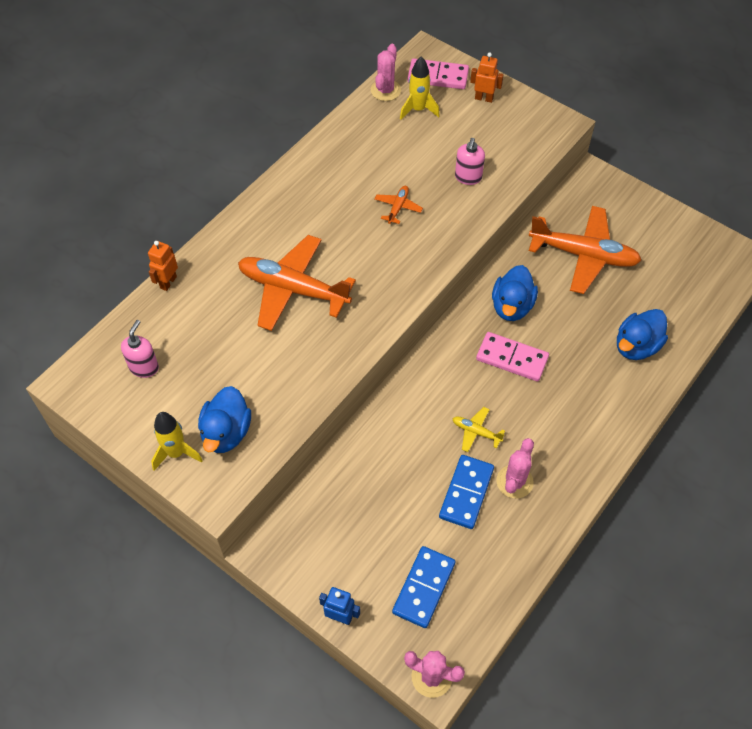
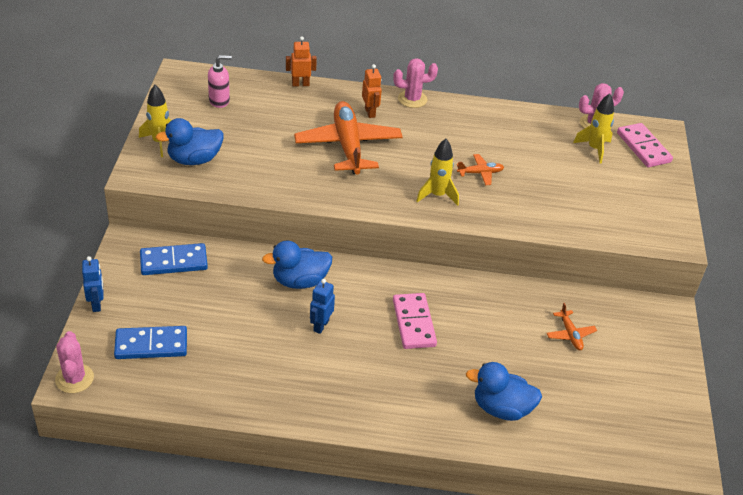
camera: 55 degrees right, 15 degrees down
blue domino [439,455,494,529] -> blue domino moved to [140,243,208,275]
yellow plane [452,407,505,452] -> blue robot [310,279,335,334]
pink soap dispenser [455,138,485,185] -> none
orange robot [470,53,504,103] -> orange robot moved to [362,64,382,118]
blue duck [492,265,538,321] -> blue duck moved to [262,241,332,289]
pink cactus [497,438,534,498] -> pink cactus moved to [393,58,438,108]
orange plane [528,206,642,294] -> orange plane [547,303,597,350], size x0.44
none -> yellow rocket [416,139,459,206]

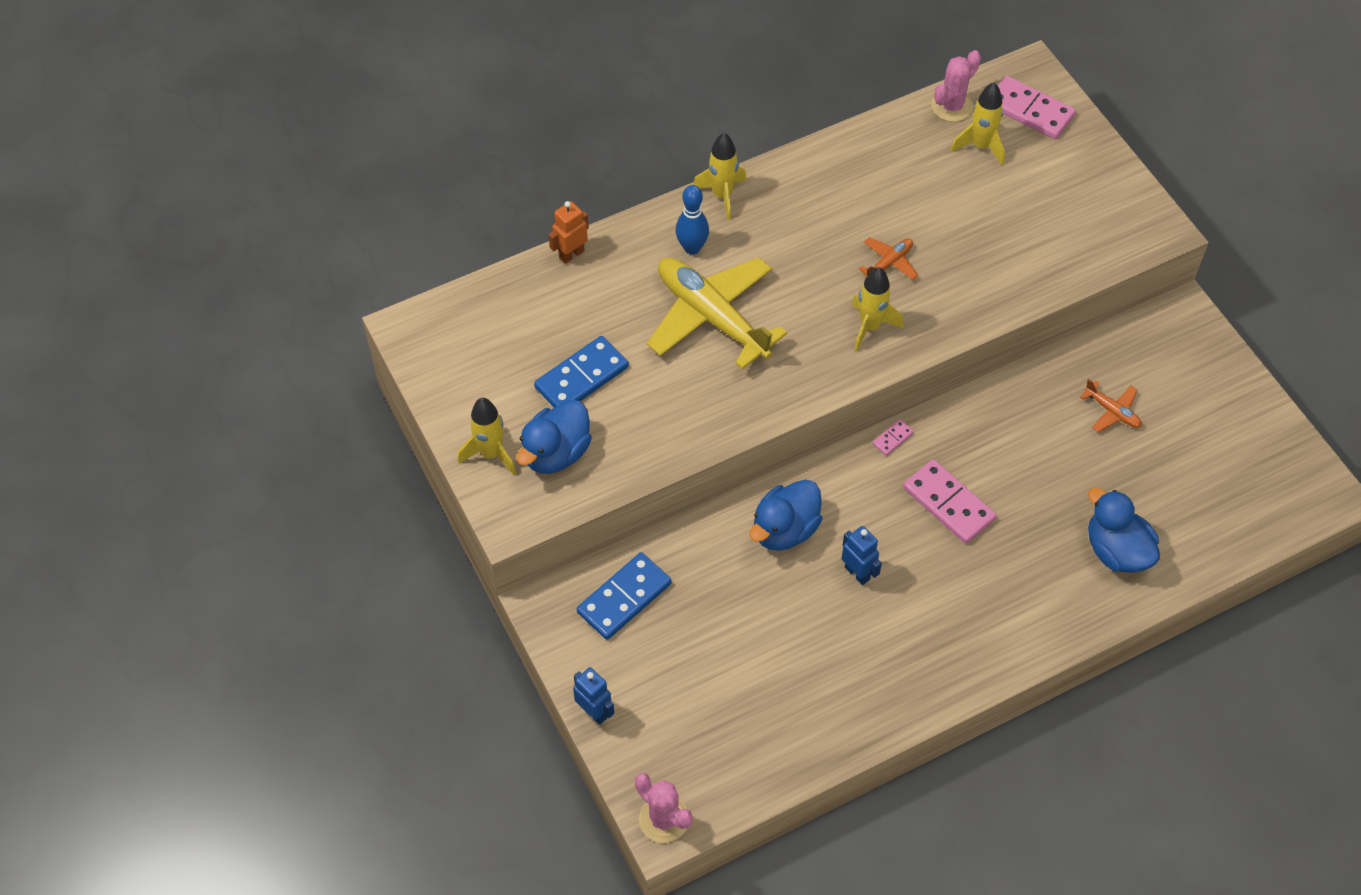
camera: 30 degrees left, 15 degrees up
blue domino [114,326,187,359] -> blue domino moved to [534,336,629,408]
pink soap dispenser [208,55,232,108] -> none
orange plane [294,101,403,174] -> yellow plane [647,257,787,370]
blue robot [310,279,335,334] -> blue robot turned 150 degrees clockwise [842,526,882,585]
orange robot [362,64,382,118] -> blue bowling pin [676,185,709,255]
pink cactus [393,58,438,108] -> yellow rocket [693,133,746,220]
blue duck [466,362,542,421] -> blue duck turned 75 degrees clockwise [1088,487,1160,573]
none -> pink domino [873,419,914,456]

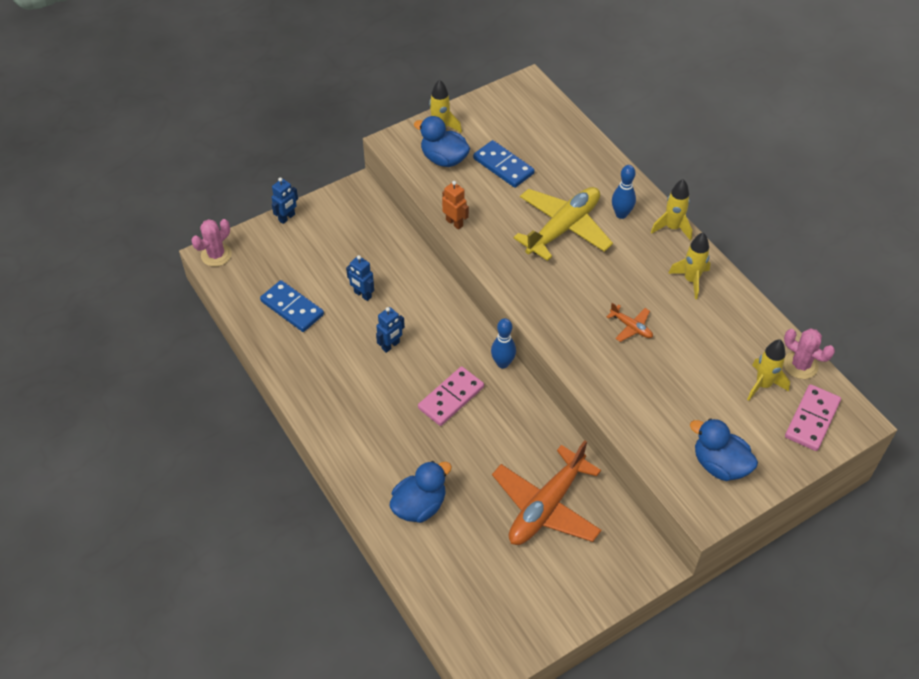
camera: 85 degrees right, 5 degrees down
orange robot [548,201,589,264] -> orange robot moved to [442,181,469,230]
blue domino [577,552,672,640] -> blue domino moved to [260,280,324,332]
blue duck [749,480,822,551] -> blue duck moved to [690,418,758,481]
yellow rocket [851,267,903,351] -> yellow rocket moved to [668,233,711,299]
pink domino [873,419,914,456] -> blue bowling pin [491,318,516,368]
orange plane [1080,379,1142,432] -> orange plane [492,440,602,545], size x2.29
none -> blue robot [346,255,374,301]

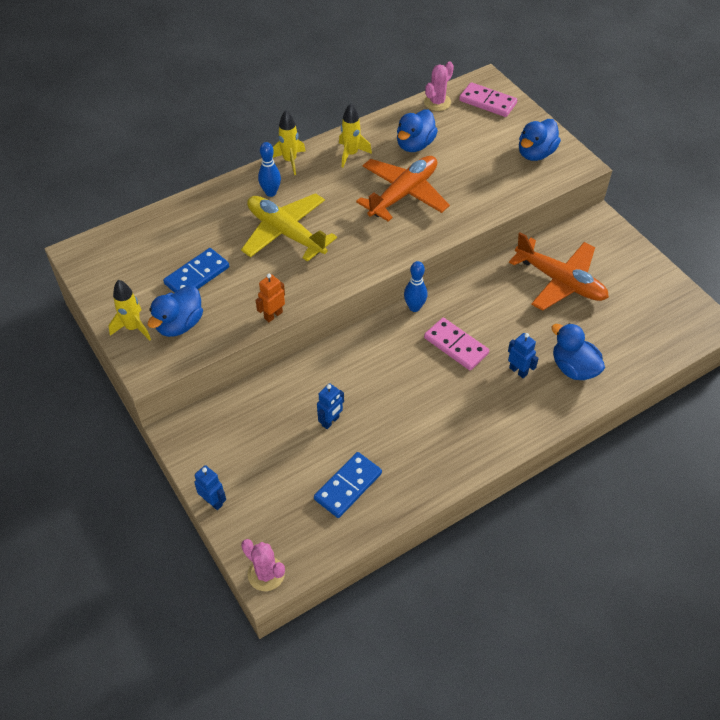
camera: 90 degrees left, 0 degrees up
blue robot [376,307,405,353] -> blue robot moved to [508,333,539,378]
orange plane [606,303,653,342] -> orange plane [356,156,450,222], size x2.29
yellow rocket [747,339,790,401] -> none
none -> blue duck [397,109,438,152]

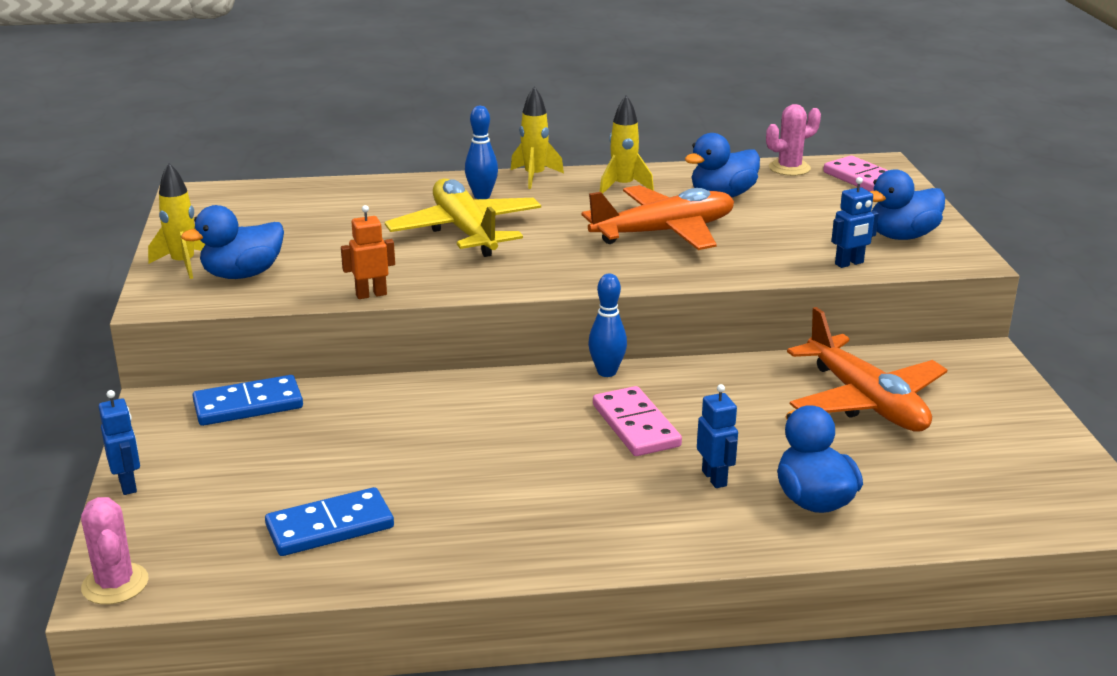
camera: 25 degrees right, 25 degrees down
blue domino [163,248,229,293] -> blue domino moved to [192,375,303,426]
blue robot [317,383,344,429] -> blue robot moved to [831,177,879,268]

